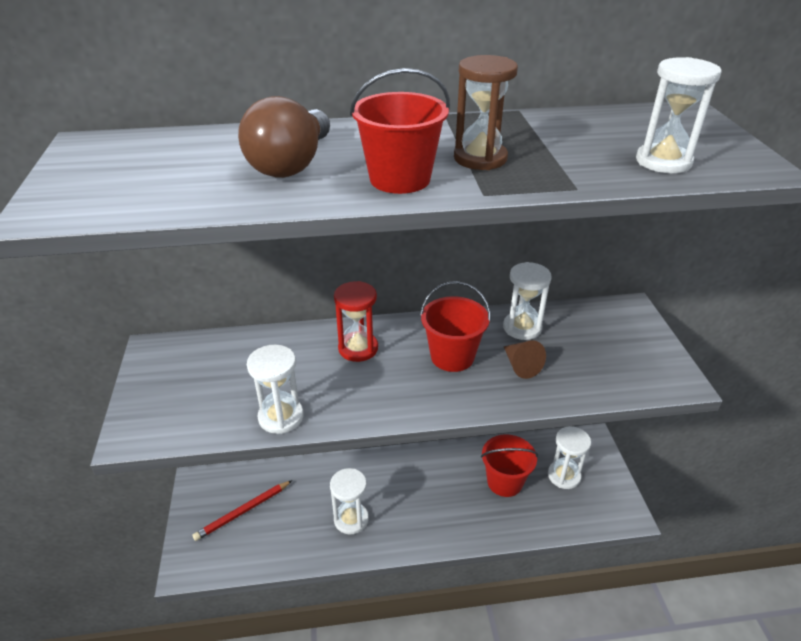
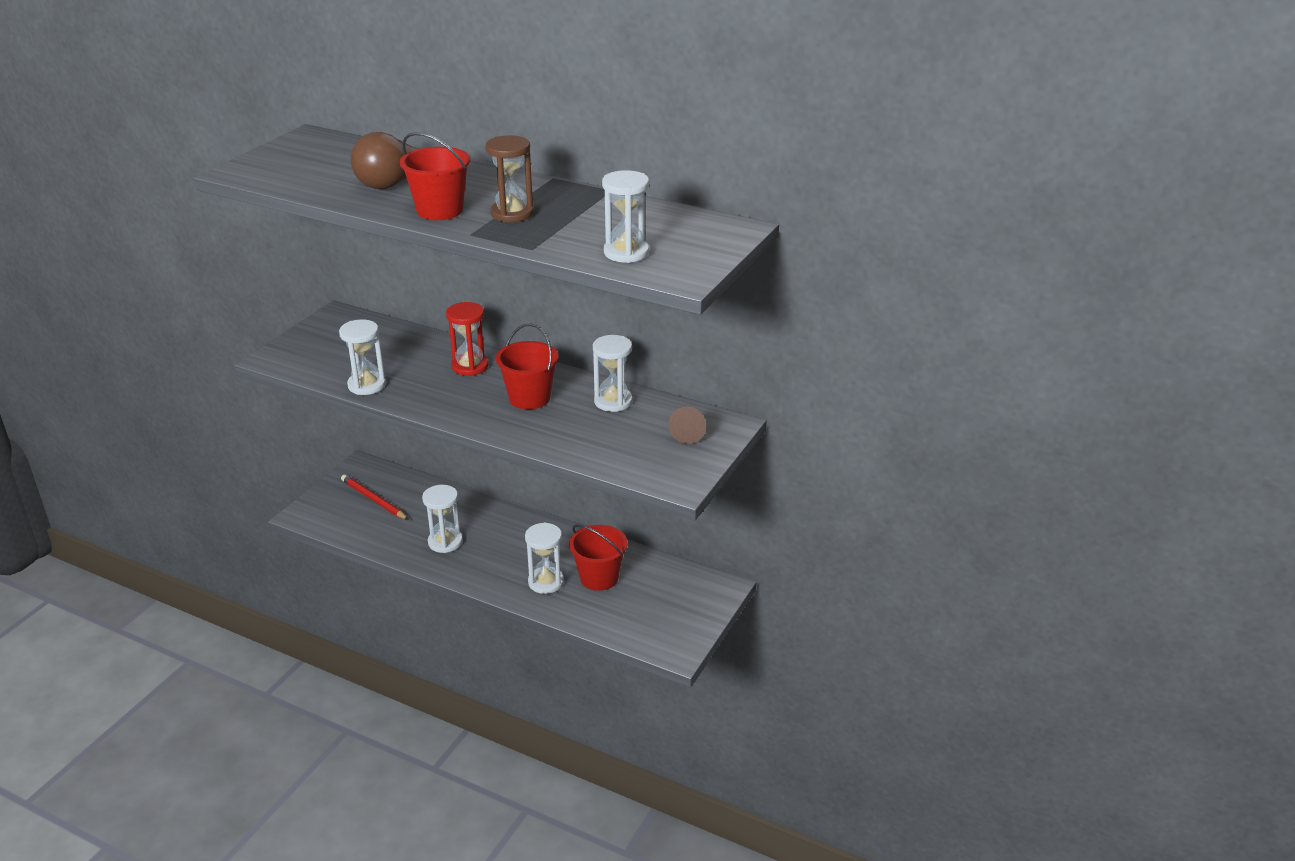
camera: 35 degrees right, 5 degrees down
red pencil [192,480,293,541] -> red pencil turned 45 degrees clockwise [341,474,409,520]
brown cone [504,340,546,379] -> brown cone moved to [668,406,706,444]
white hourglass [548,426,591,489] -> white hourglass moved to [525,523,564,594]

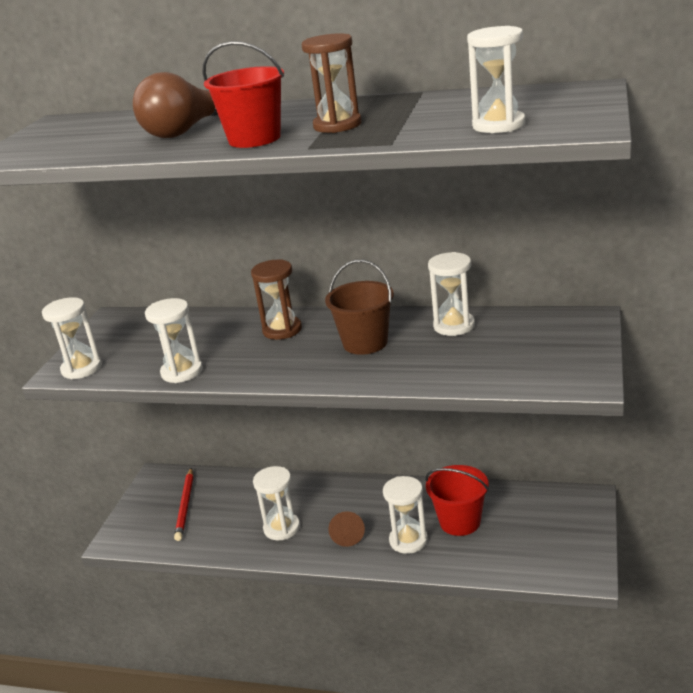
camera: 10 degrees left, 5 degrees down
red pencil [341,474,409,520] -> red pencil turned 120 degrees counterclockwise [174,468,193,541]
red hourglass [446,302,489,376] -> brown hourglass [251,259,302,340]
red bucket [496,324,559,409] -> brown bucket [325,260,394,355]
brown cone [668,406,706,444] -> brown cone moved to [328,511,365,547]
none -> white hourglass [42,297,102,379]

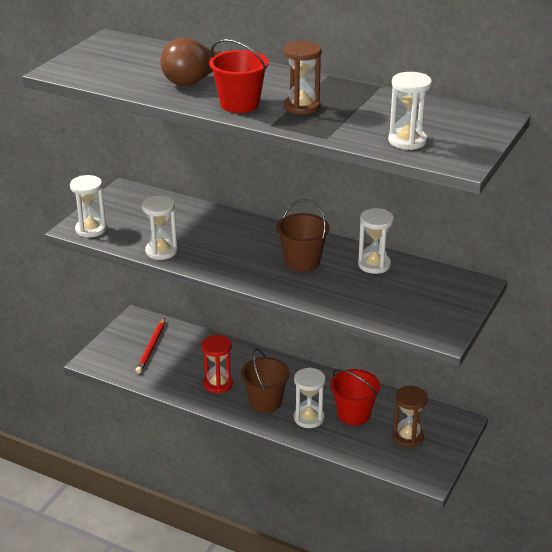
camera: 10 degrees right, 5 degrees up
brown hourglass [251,259,302,340] -> brown hourglass moved to [393,386,428,447]
white hourglass [253,466,300,540] -> red hourglass [201,335,233,393]
brown cone [328,511,365,547] -> brown bucket [241,349,290,413]

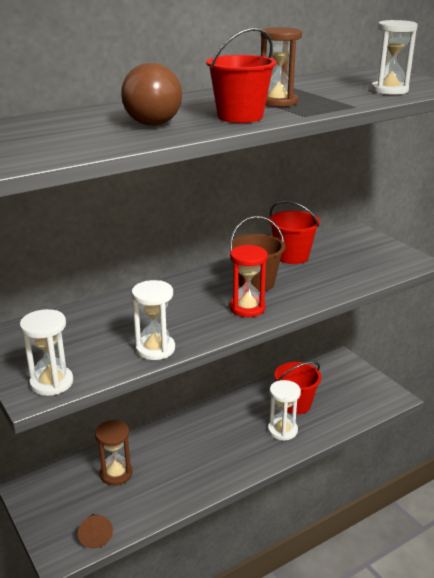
camera: 60 degrees left, 5 degrees down
red pencil [135,318,165,374] -> none
red hourglass [201,335,233,393] -> red hourglass moved to [230,245,268,317]
brown bucket [241,349,290,413] -> none
white hourglass [358,208,394,274] -> red bucket [269,201,320,264]
brown hourglass [393,386,428,447] -> brown hourglass moved to [95,420,132,486]
none -> brown cone [78,514,113,548]

